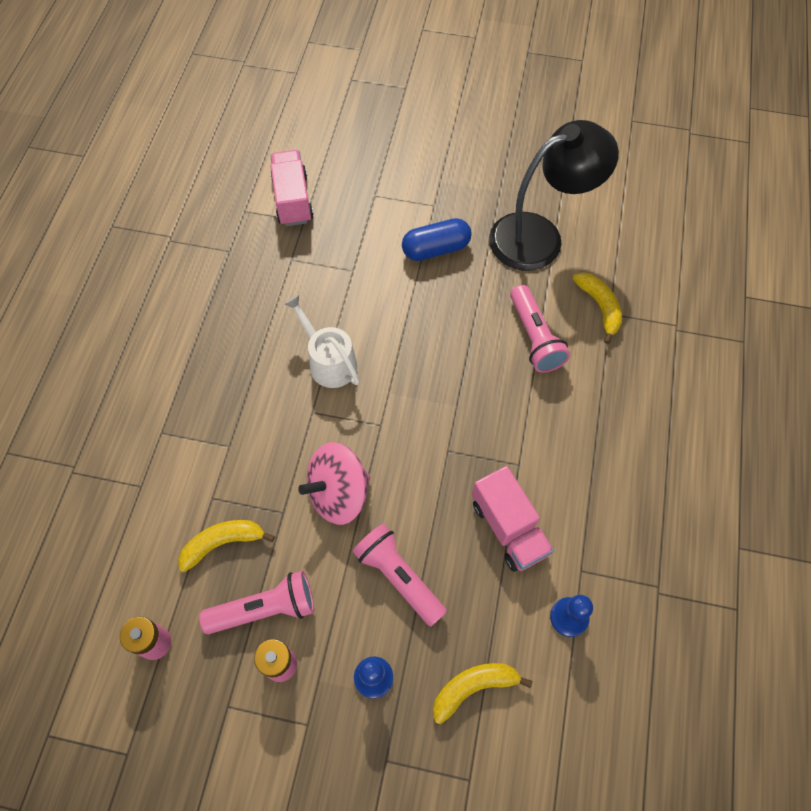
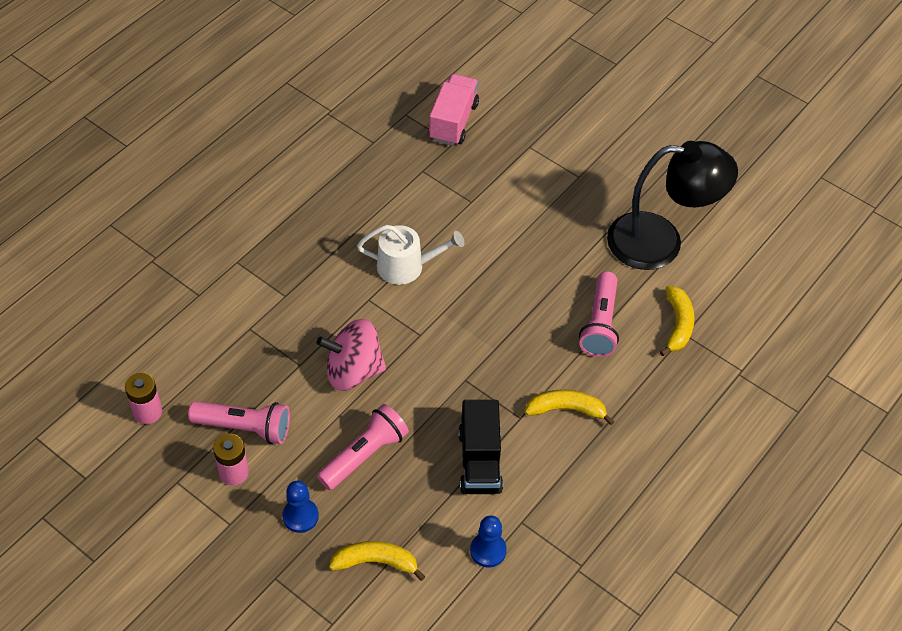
camera: 25 degrees right, 10 degrees down
yellow banana [178,520,275,572] -> yellow banana moved to [525,390,615,425]
white watering can [284,294,360,388] -> white watering can turned 105 degrees clockwise [357,225,464,285]
pink flashlight [352,524,447,627] -> pink flashlight turned 60 degrees clockwise [317,404,409,490]
blue capsule [402,218,472,261] -> none
pink truck [472,466,554,572] -> black truck [458,400,503,494]

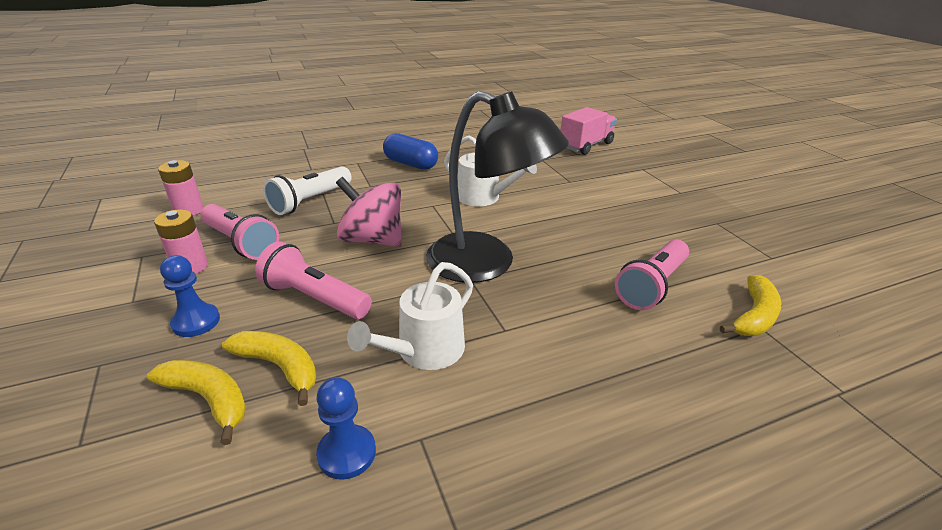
camera: 30 degrees right, 20 degrees down
pink flashlight [317,404,409,490] -> pink flashlight turned 135 degrees counterclockwise [255,241,372,319]
black truck [458,400,503,494] -> white watering can [347,262,473,370]
yellow banana [525,390,615,425] -> yellow banana moved to [222,331,316,406]
black lamp [607,141,738,270] -> black lamp moved to [426,91,569,283]
none -> white flashlight [263,167,352,215]
none -> blue capsule [383,133,438,170]

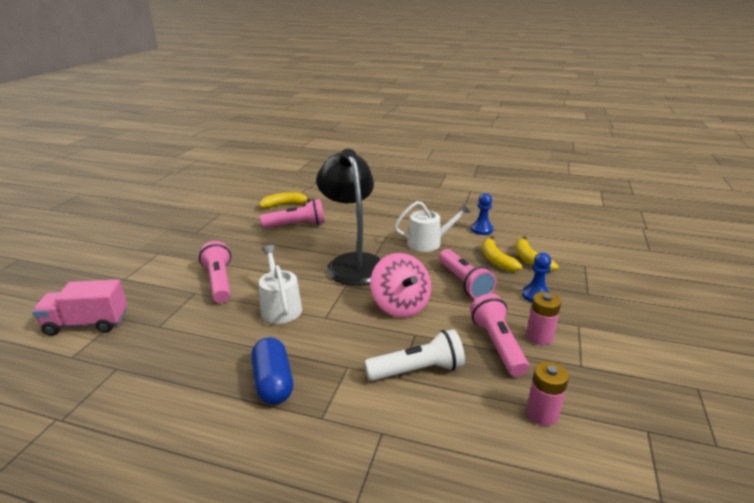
camera: 140 degrees left, 5 degrees down
none -> pink flashlight [199,241,231,303]

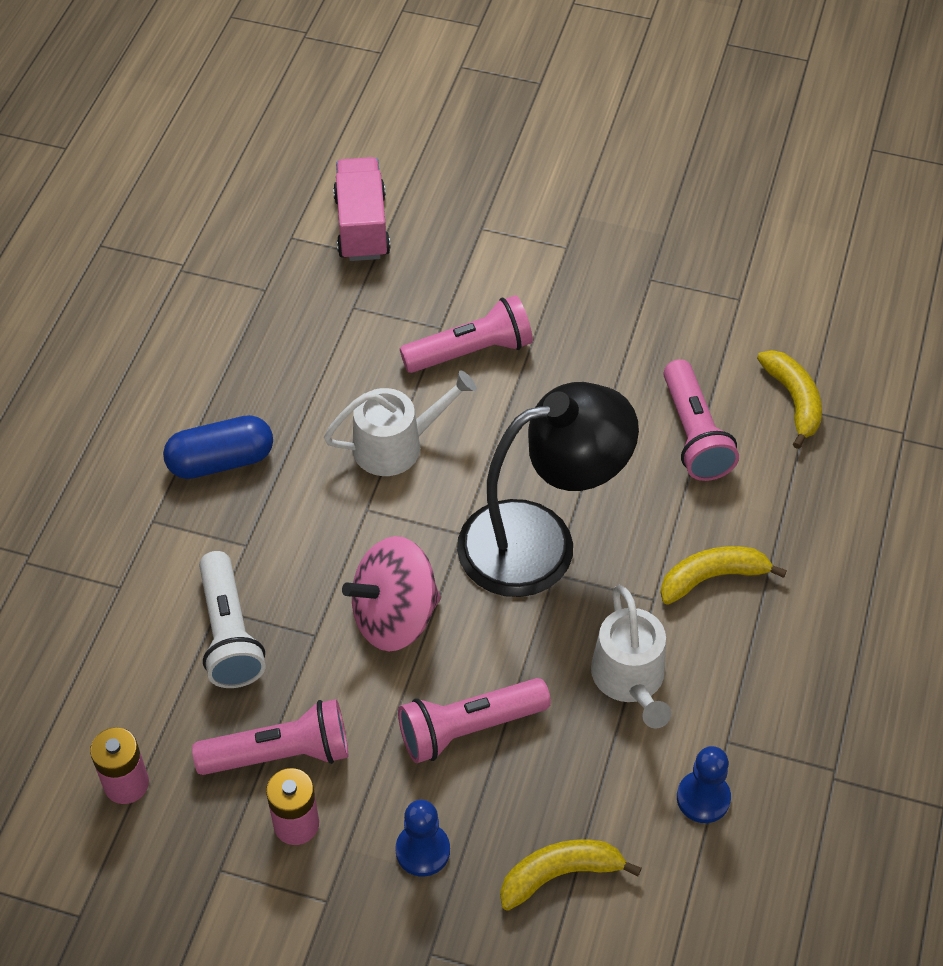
camera: 90 degrees right, 25 degrees up
yellow banana [482,236,522,272] -> yellow banana moved to [660,546,787,605]

